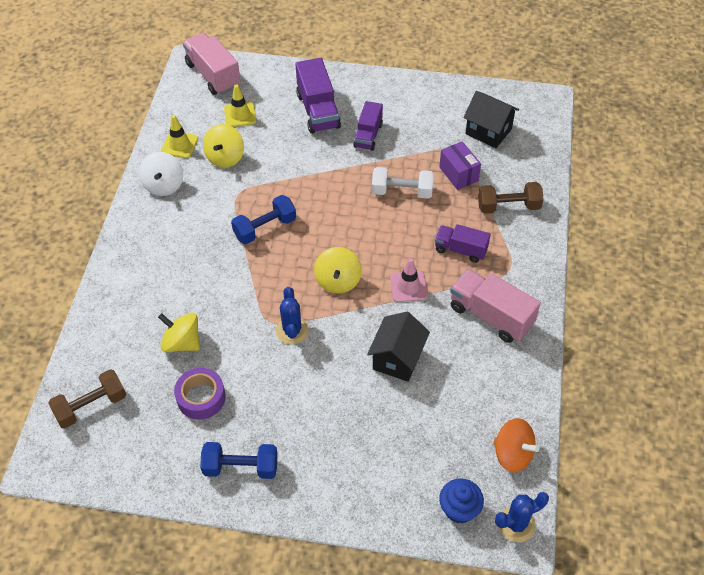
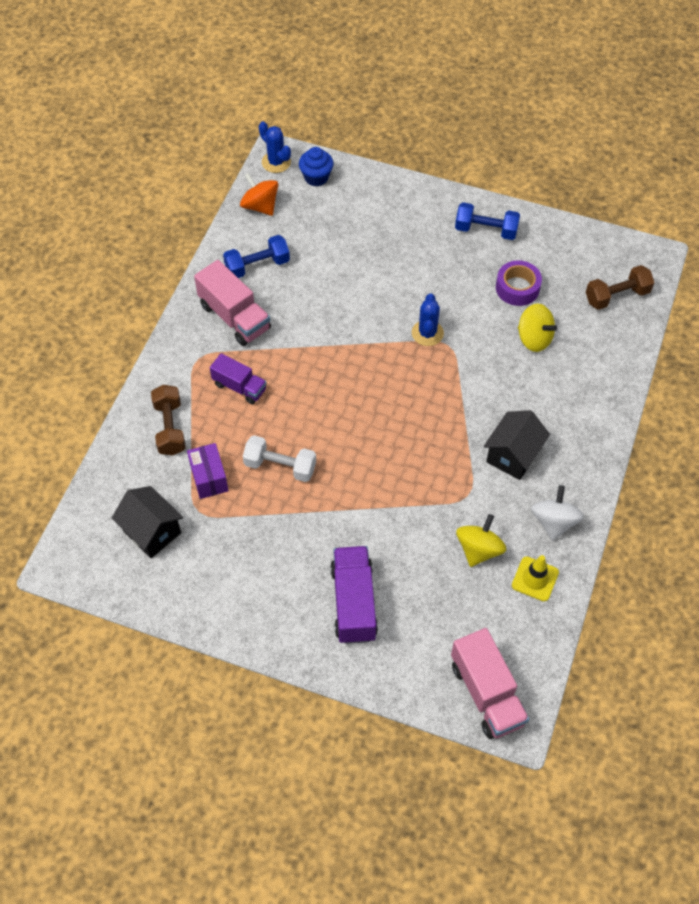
camera: 170 degrees left, 5 degrees up
yellow traffic cone [224,84,256,127] -> none
blue dumbbell [231,195,296,244] -> blue dumbbell moved to [223,235,290,278]
yellow spinning top [314,247,362,293] -> none
purple truck [353,101,383,151] -> none
black house [367,312,430,382] -> black house moved to [483,410,550,480]
pink traffic cone [390,258,428,302] -> none
brown dumbbell [478,182,544,214] -> brown dumbbell turned 75 degrees clockwise [151,385,186,456]
blue cactus [495,492,549,542] -> blue cactus turned 60 degrees clockwise [259,122,291,173]

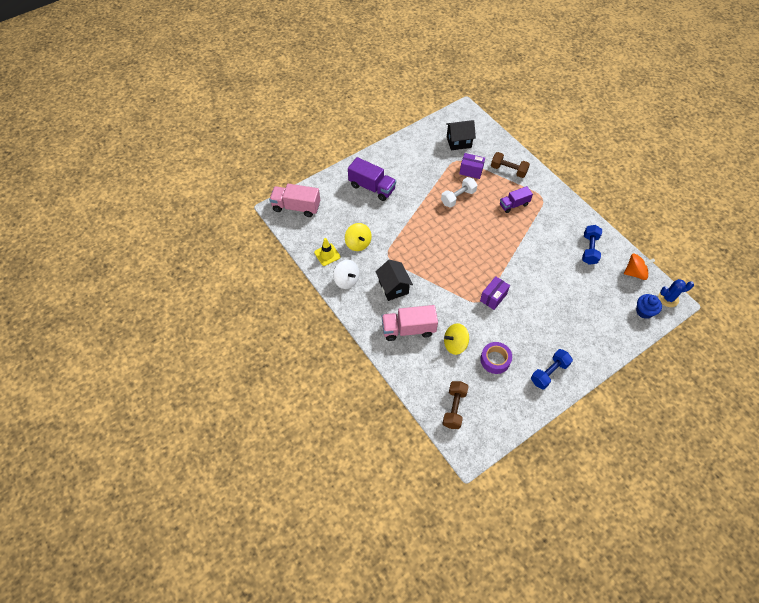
camera: 125 degrees right, 0 degrees up
pink truck [194,260,271,346] -> pink truck moved to [382,305,438,341]
blue cactus [412,293,444,346] -> purple box [480,276,510,310]

